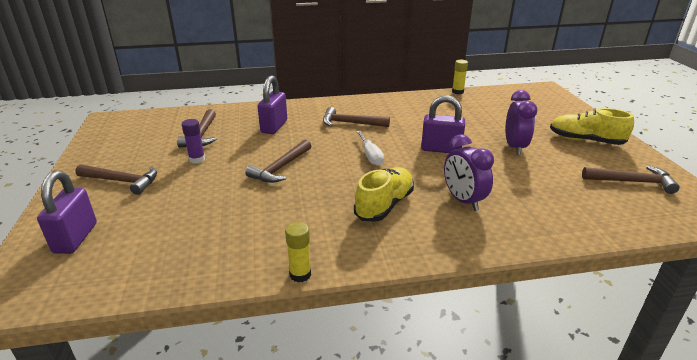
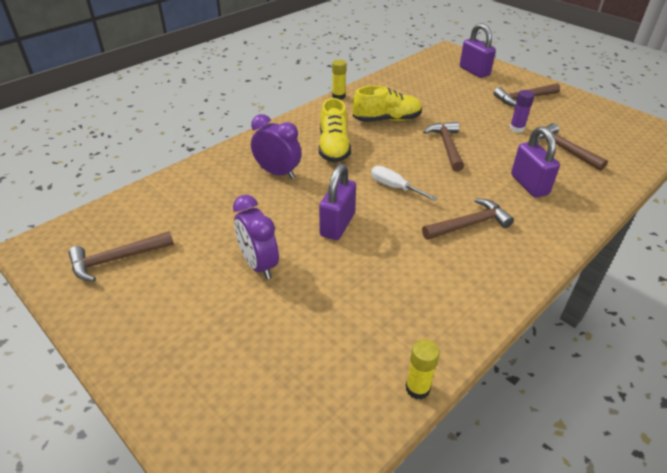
camera: 145 degrees right, 10 degrees up
purple padlock [421,95,465,153] -> purple padlock turned 45 degrees counterclockwise [319,164,356,240]
yellow shoe [550,108,634,145] -> yellow shoe moved to [352,86,422,122]

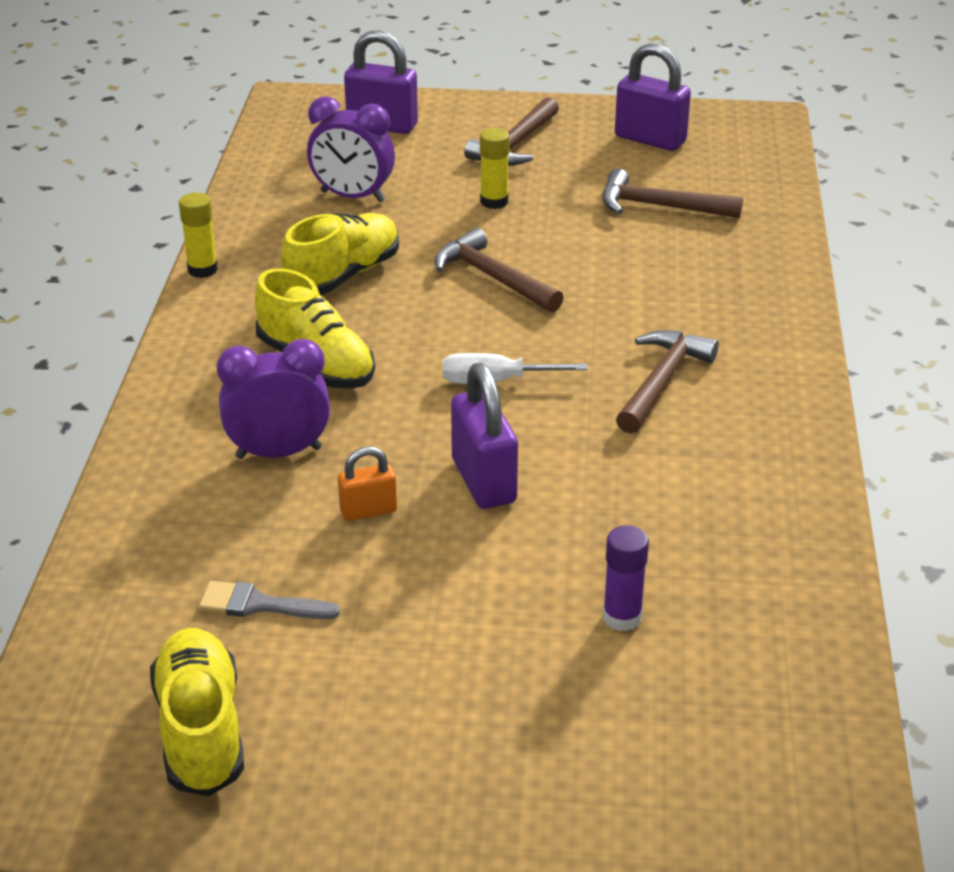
camera: 40 degrees left, 5 degrees down
brown hammer [68,231,174,281] -> yellow shoe [150,628,244,796]
purple clock [233,195,279,279] -> purple clock moved to [307,96,395,202]
yellow glue stick [406,339,440,399] -> yellow glue stick moved to [480,128,510,209]
purple glue stick [510,90,535,133] -> purple glue stick moved to [603,525,649,631]
purple padlock [511,126,560,197] -> purple padlock moved to [615,43,691,151]
none -> grey brush [199,581,340,619]
none -> orange padlock [338,447,397,521]

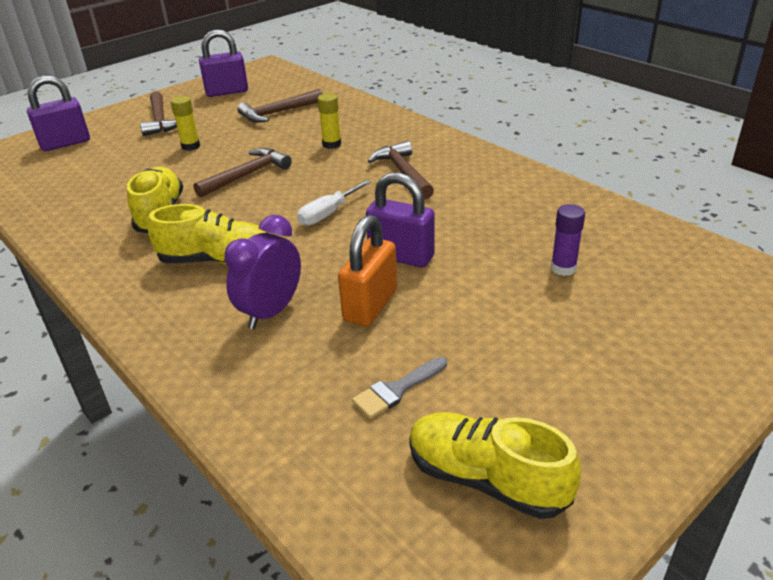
camera: 45 degrees left, 0 degrees up
yellow glue stick [179,193,218,278] -> yellow glue stick moved to [317,93,341,149]
purple clock [307,96,395,202] -> none
orange padlock [338,447,397,521] -> orange padlock [338,215,397,327], size x1.74
brown hammer [434,228,564,313] -> brown hammer turned 135 degrees clockwise [193,148,292,198]

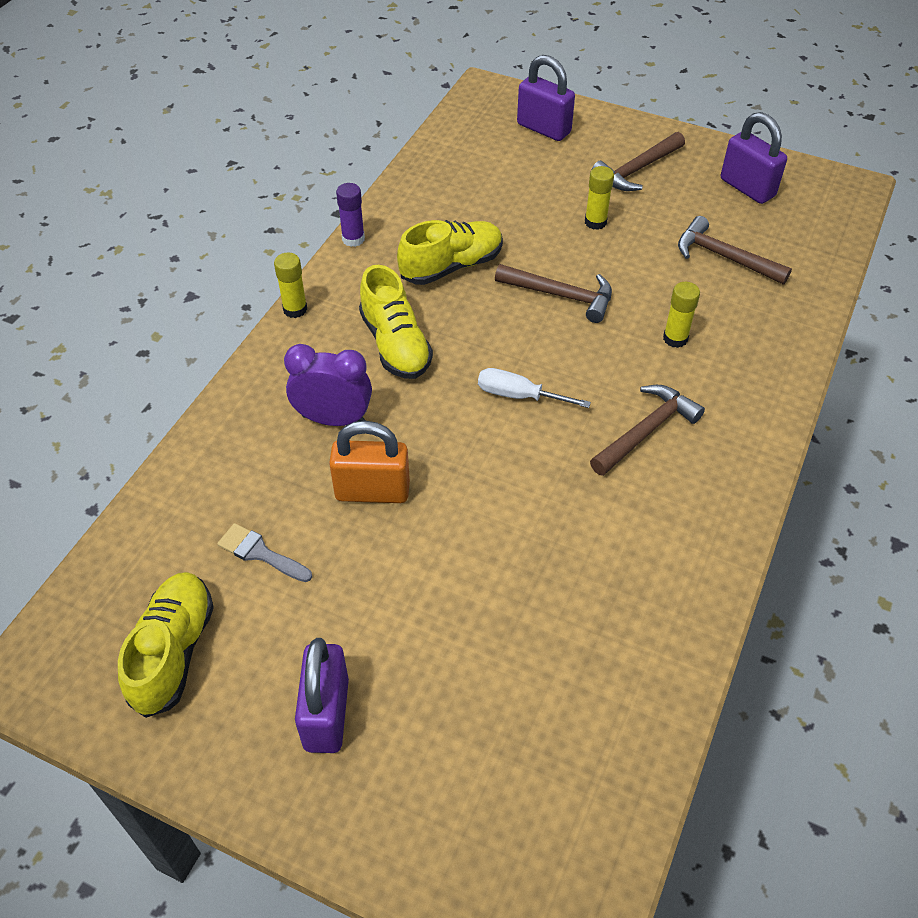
camera: 65 degrees right, 15 degrees up
purple padlock [366,172,435,267] -> purple padlock moved to [295,638,349,753]
purple glue stick [551,204,585,276] -> purple glue stick moved to [336,183,365,247]
none -> yellow glue stick [274,253,307,318]

